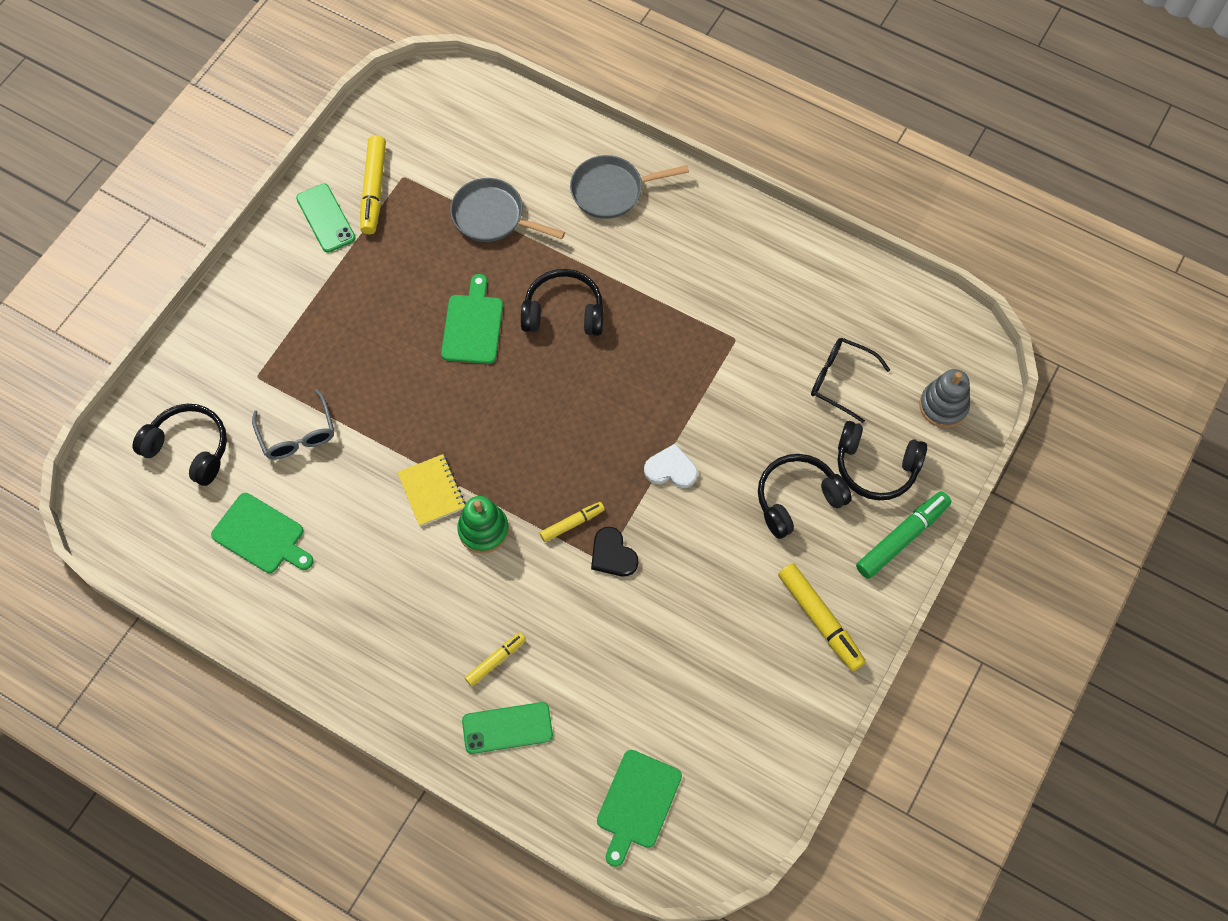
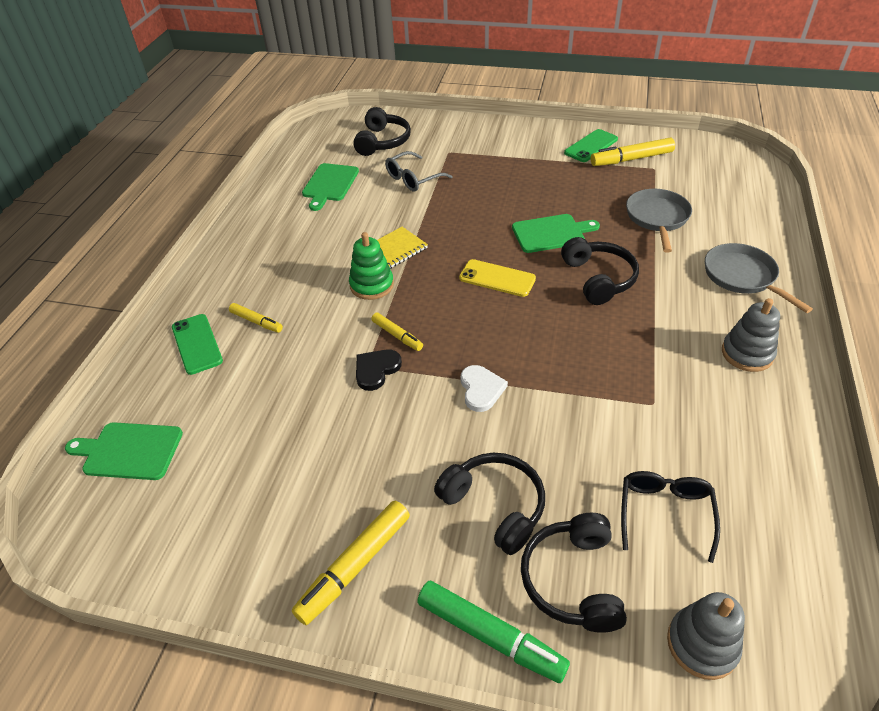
camera: 75 degrees right, 20 degrees down
none -> yellow phone [459,259,536,297]
none -> grey stacking toy [722,298,780,372]

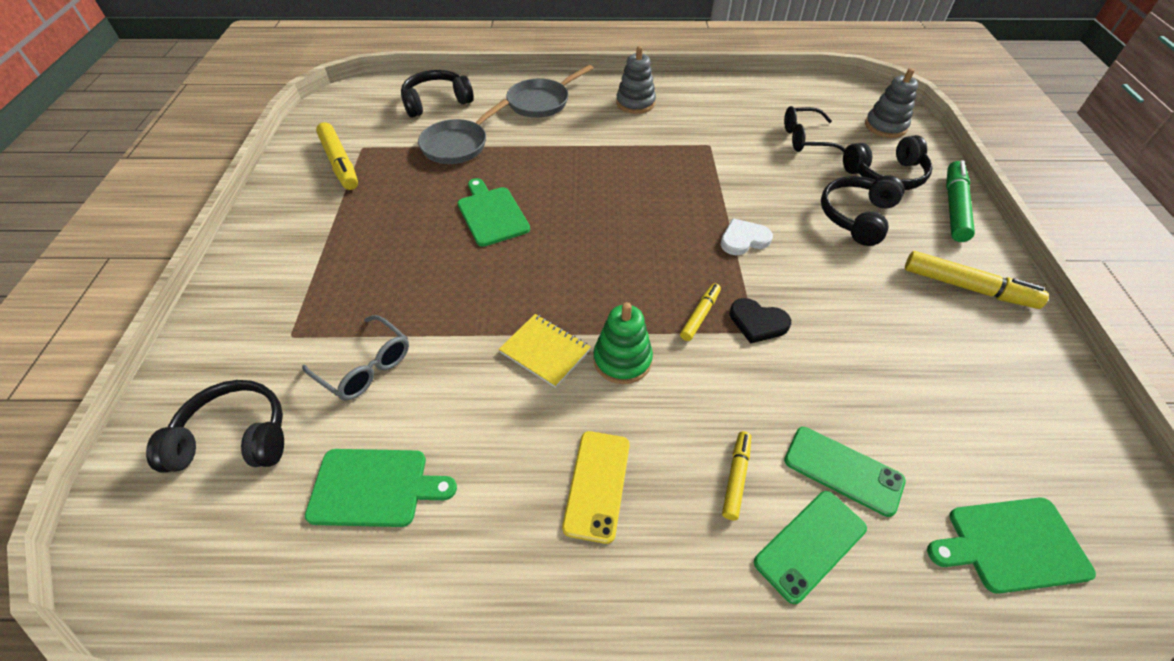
camera: 105 degrees left, 5 degrees up
green cutting board [65,422,183,480] -> green cutting board turned 90 degrees clockwise [927,497,1096,594]
yellow phone [459,259,536,297] -> yellow phone moved to [562,431,630,544]
black headphones [561,237,639,305] -> black headphones moved to [401,70,474,118]
green phone [564,129,618,162] -> green phone moved to [784,427,906,517]
grey pan [626,189,692,253] -> grey pan turned 45 degrees counterclockwise [418,99,509,164]

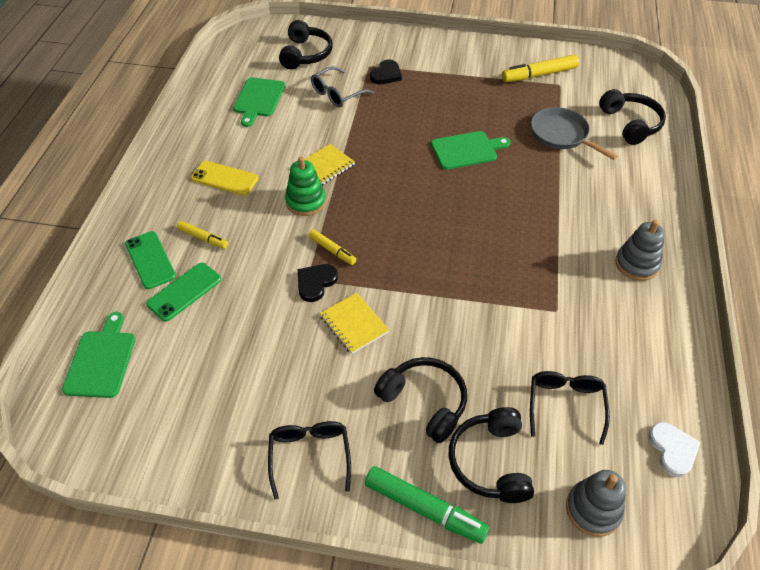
camera: 100 degrees right, 0 degrees up
grey pan [506,65,593,118] -> none
white heart [721,218,773,255] -> white heart moved to [648,422,700,477]
yellow marker [905,251,1049,309] -> black glasses [268,421,351,500]
none -> yellow notebook [320,293,389,354]
none -> black heart [370,60,402,84]

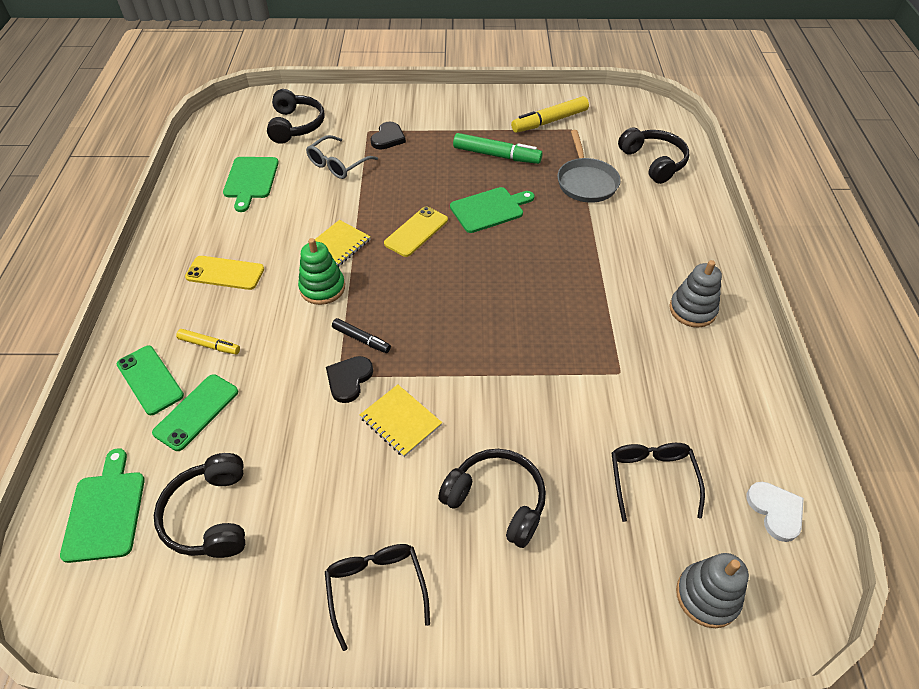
camera: 10 degrees left, 0 degrees up
yellow marker [308,229,356,265] -> black marker [332,318,391,353]
green marker [365,466,489,544] -> green marker moved to [453,133,543,164]
black headphones [448,407,534,503] -> black headphones moved to [154,453,245,558]
grey pan [531,107,618,160] -> grey pan turned 135 degrees counterclockwise [557,130,621,203]
none -> yellow phone [384,206,448,257]

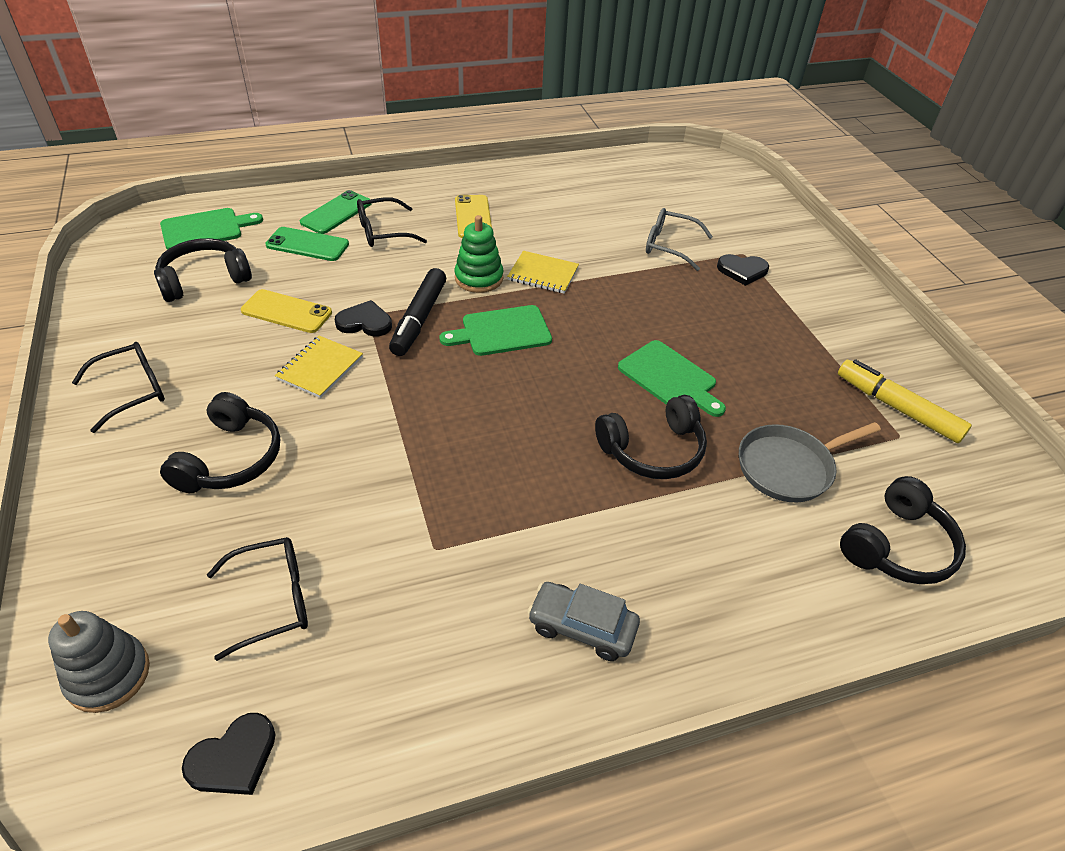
camera: 70 degrees right, 5 degrees down
yellow marker [176,329,240,354] -> black glasses [357,197,427,247]
green cutting board [223,157,279,212] -> green cutting board moved to [440,305,552,356]
black headphones [267,89,325,144] -> black headphones moved to [595,395,707,479]
black marker [332,318,391,353] -> black marker [389,268,446,356], size x1.72
yellow phone [384,206,448,257] -> yellow phone moved to [241,289,332,333]
green marker [453,133,543,164] -> none
grey stacking toy [669,260,722,328] -> grey car [527,582,640,661]
white heart [746,482,804,542] -> black heart [182,713,275,795]

